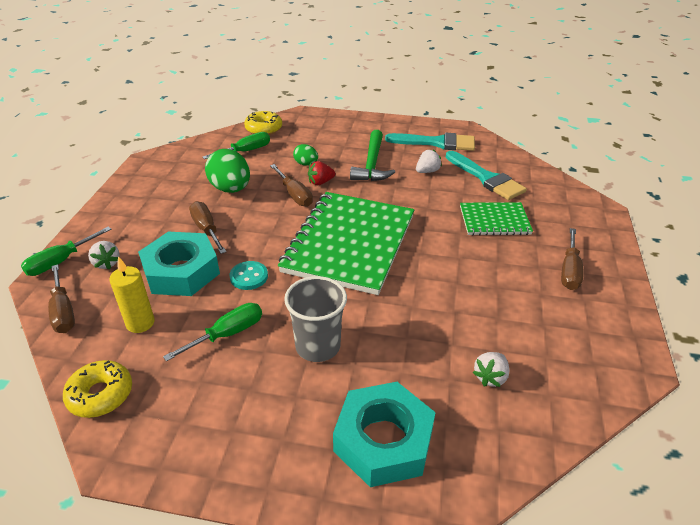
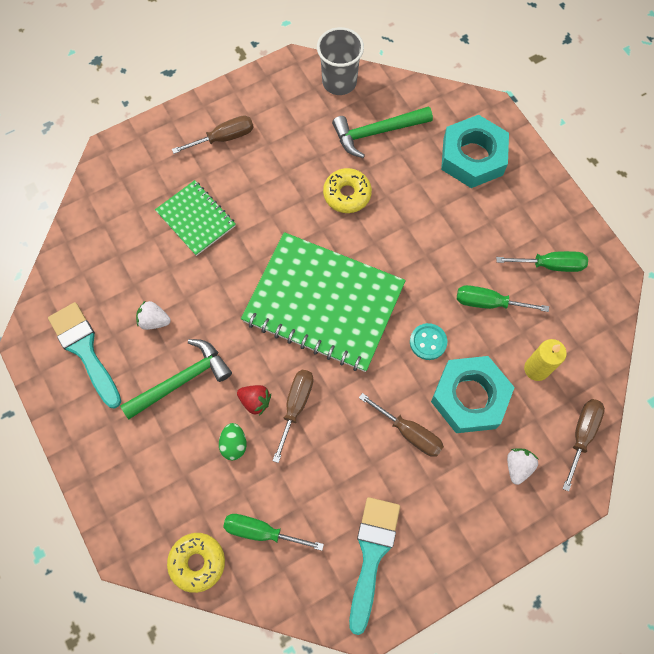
camera: 130 degrees left, 30 degrees up
green screwdriver [21,227,112,276] -> green screwdriver moved to [496,251,588,272]
yellow donut [63,360,132,418] -> yellow donut moved to [323,168,372,213]
brown screwdriver [189,201,226,254] -> brown screwdriver turned 75 degrees counterclockwise [359,393,444,457]
green egg [205,149,250,193] -> none
green notebook [278,192,414,295] -> green notebook turned 45 degrees clockwise [241,232,406,372]
grey cup [284,276,347,362] -> grey cup moved to [317,27,364,95]
turquoise brush [445,151,527,200] -> turquoise brush moved to [349,497,400,635]
white strawberry [473,352,509,387] -> green hammer [332,106,433,158]

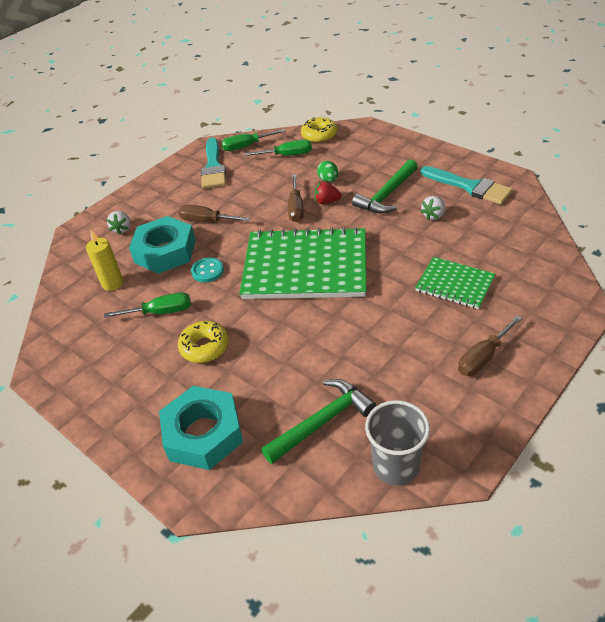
camera: 165 degrees right, 25 degrees down
white strawberry [136,300,171,330] -> white strawberry turned 135 degrees clockwise [420,196,445,220]
yellow donut [323,168,372,213] -> yellow donut moved to [178,321,229,363]
green screwdriver [496,251,588,272] -> green screwdriver moved to [222,129,286,151]
brown screwdriver [563,399,605,492] -> none

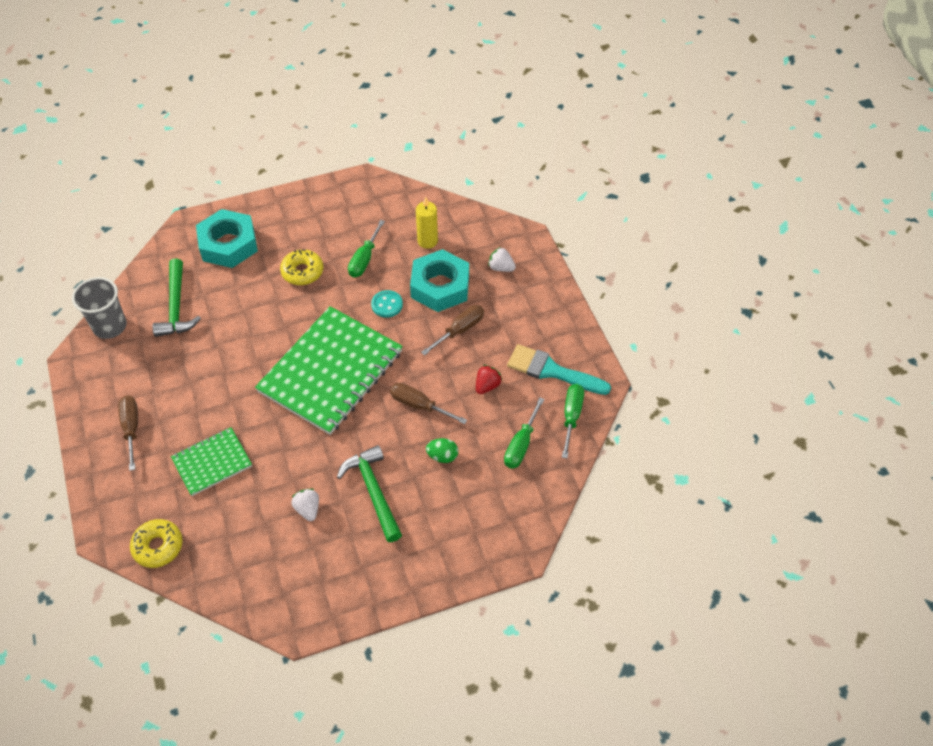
camera: 115 degrees right, 10 degrees up
yellow donut [301,117,337,143] -> yellow donut moved to [130,519,183,568]
red strawberry [314,181,341,204] -> red strawberry moved to [476,365,502,394]
turquoise brush [421,166,513,205] -> none

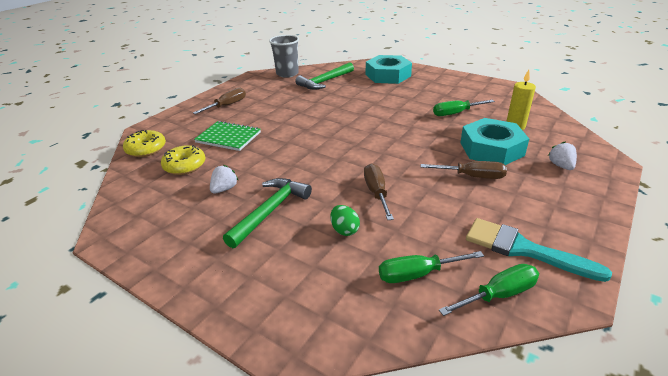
camera: 55 degrees right, 20 degrees down
green notebook [255,306,403,435] -> none
yellow donut [280,249,323,285] -> yellow donut moved to [161,145,205,175]
turquoise button [371,290,403,318] -> none
red strawberry [476,365,502,394] -> none
turquoise brush [507,344,611,395] -> turquoise brush turned 45 degrees counterclockwise [466,218,612,282]

